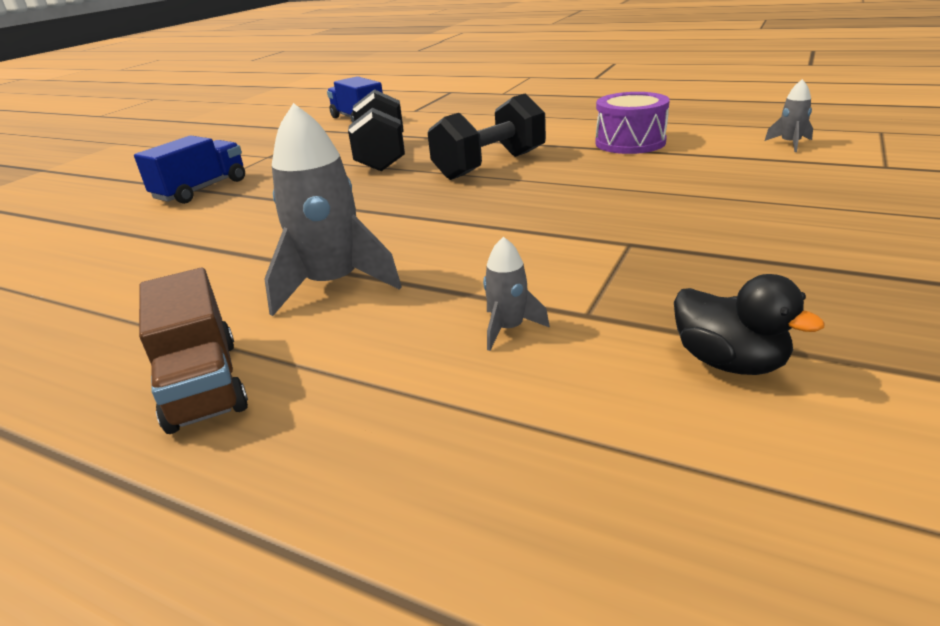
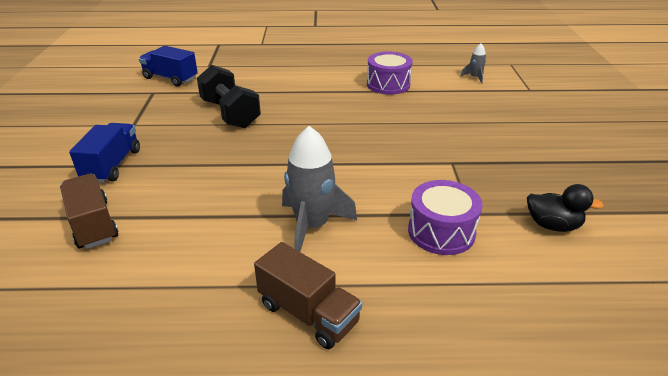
camera: 30 degrees left, 5 degrees up
black dumbbell [428,93,546,180] -> none
grey rocket [483,237,550,351] -> purple drum [408,180,482,255]
none -> brown truck [60,174,119,249]

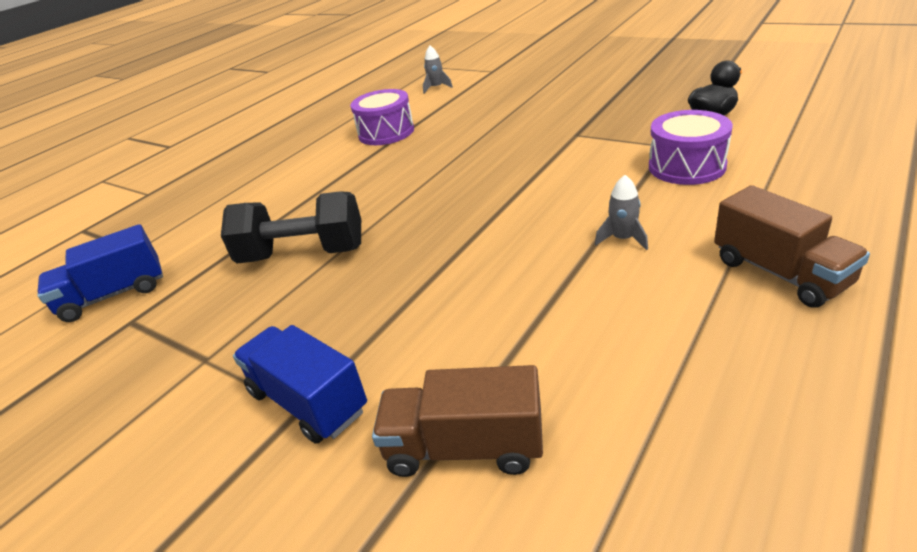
camera: 50 degrees left, 0 degrees up
brown truck [254,242,362,349] -> brown truck turned 75 degrees clockwise [714,185,870,308]
grey rocket [282,126,357,252] -> grey rocket [595,175,648,250], size x0.49

